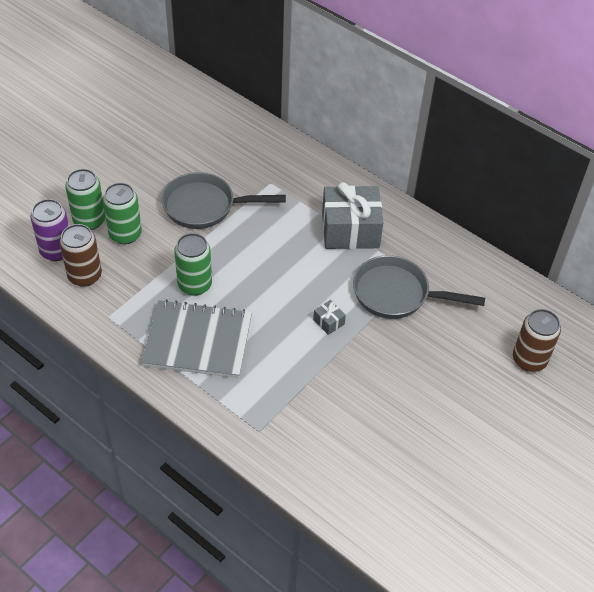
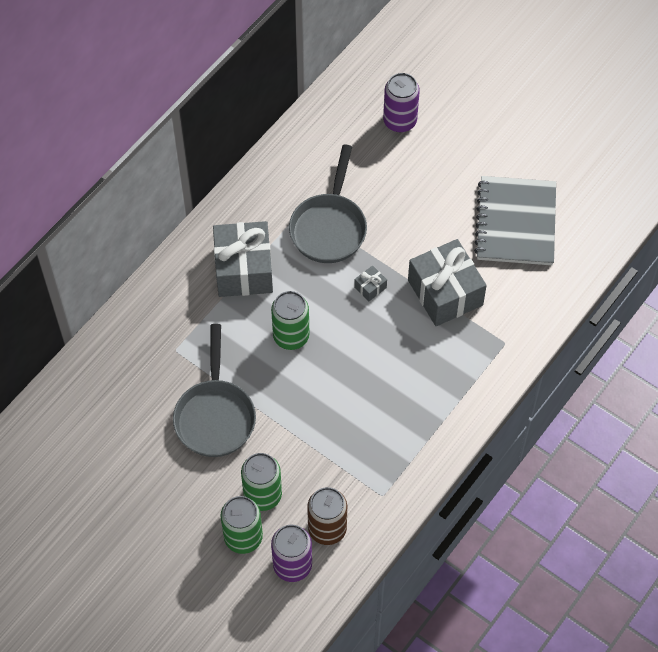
camera: 90 degrees left, 10 degrees up
grey notebook [141,299,252,378] -> grey notebook moved to [474,176,556,265]
green can [174,233,212,296] -> green can moved to [271,291,310,350]
brown can [513,309,561,372] -> purple can [383,73,420,132]
none -> grey gift [408,239,487,326]

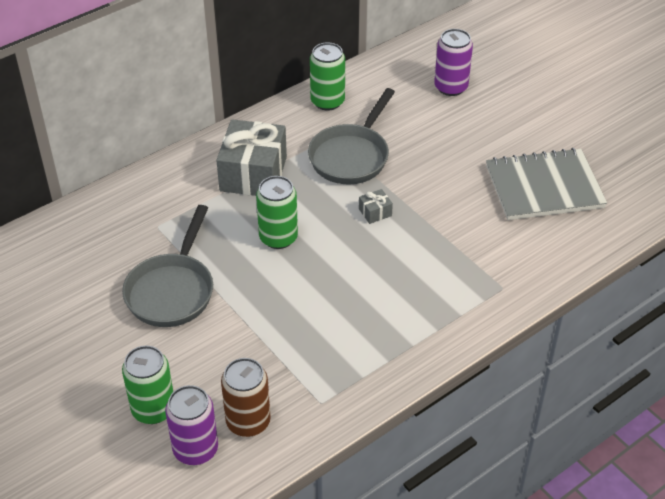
camera: 15 degrees right, 15 degrees down
green can [241,453,282,511] -> green can moved to [310,42,345,111]
grey gift [408,239,487,326] -> none
grey notebook [474,176,556,265] -> grey notebook turned 60 degrees clockwise [486,148,607,220]

